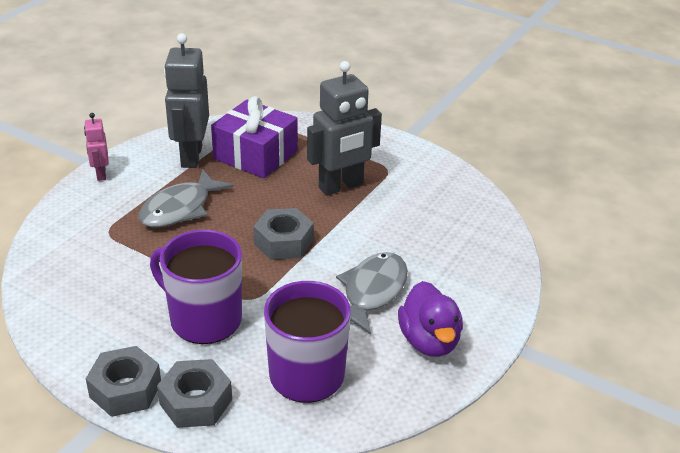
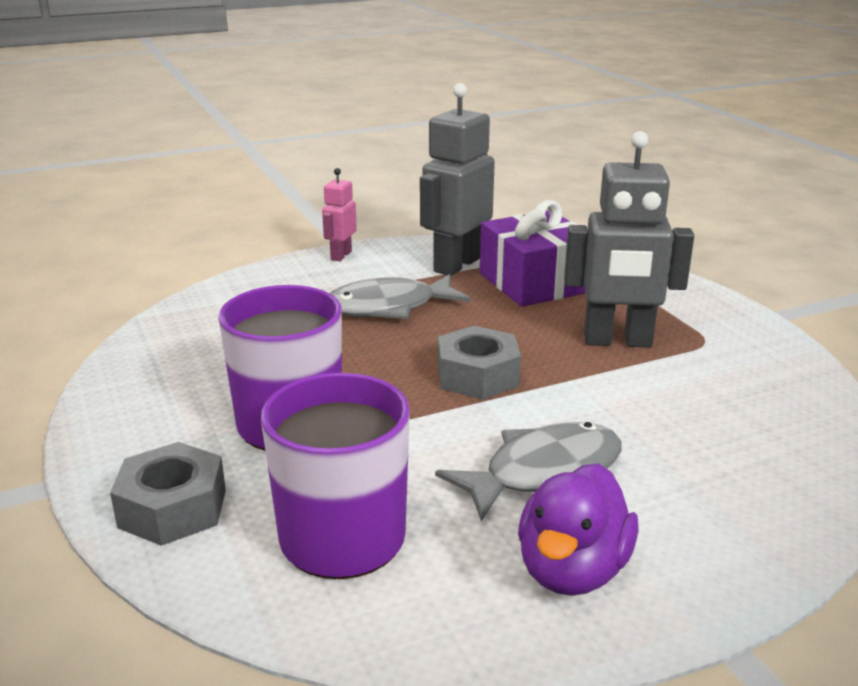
camera: 35 degrees right, 10 degrees down
grey nut [86,346,161,417] -> none

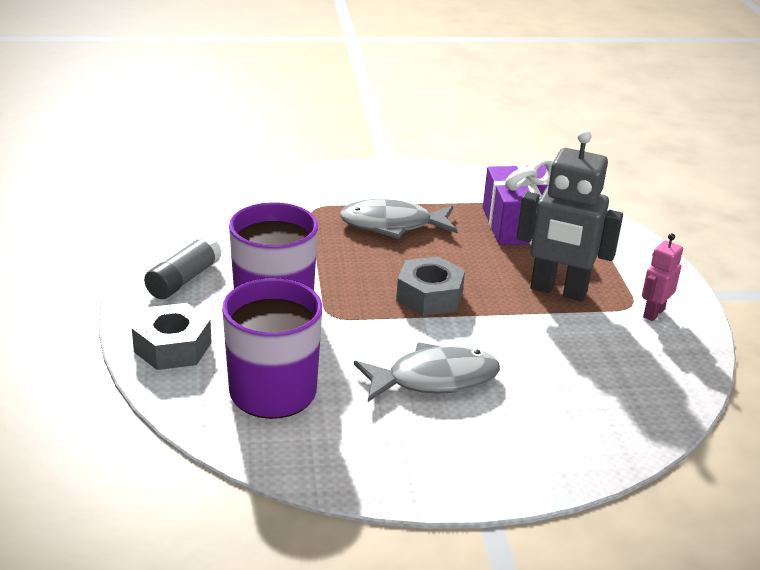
camera: 15 degrees right, 5 degrees up
pink robot [322,168,357,261] -> pink robot moved to [642,233,683,321]
grey robot [420,83,495,276] -> none
purple duck [518,463,639,596] -> none
none -> grey glue stick [144,235,222,299]

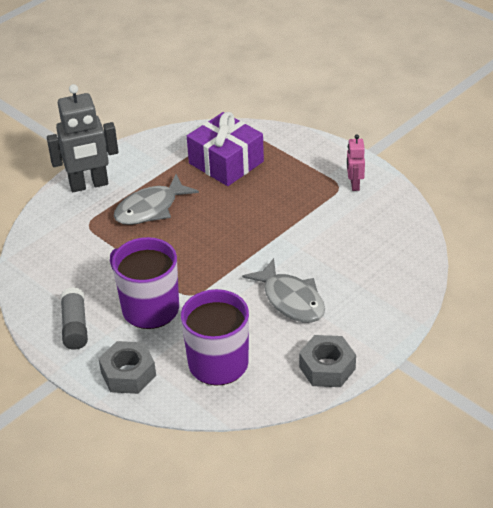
camera: 35 degrees left, 10 degrees up
grey fish [354,343,500,402] -> grey fish turned 105 degrees clockwise [242,258,325,323]
grey nut [396,256,465,316] -> grey nut moved to [299,335,356,387]
grey robot [517,130,623,301] -> grey robot moved to [47,84,118,192]

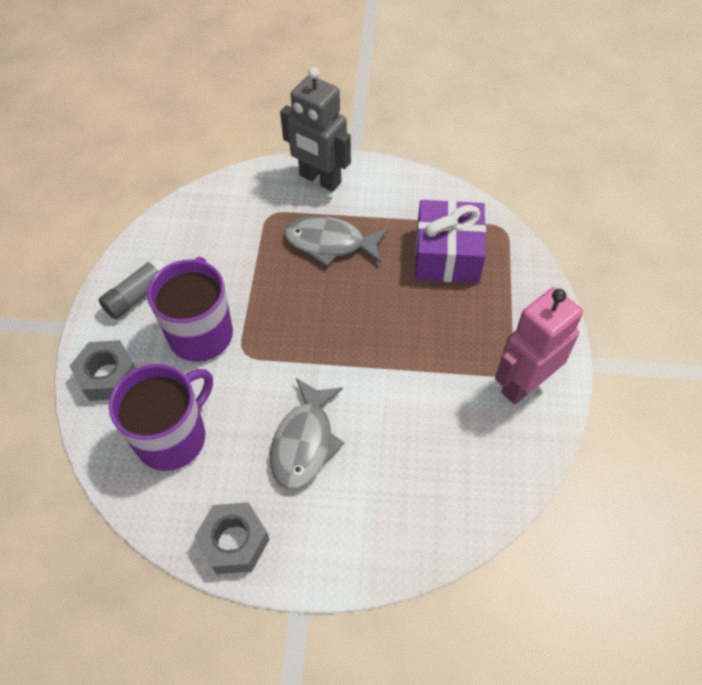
camera: 50 degrees right, 15 degrees up
pink robot [347,134,365,191] -> pink robot [495,287,583,404], size x1.94

